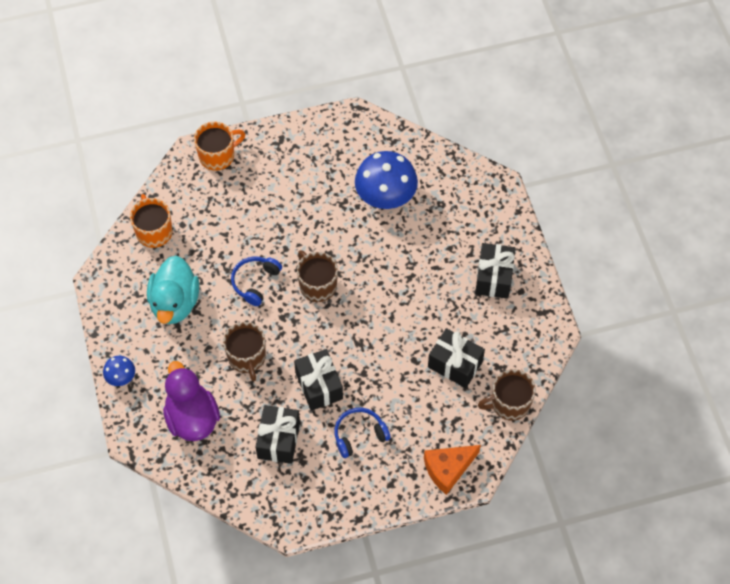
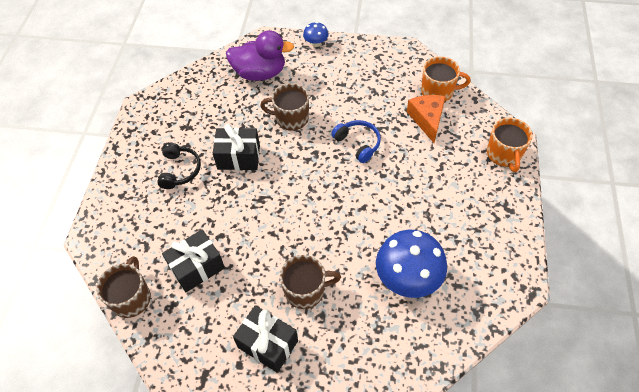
camera: 115 degrees right, 5 degrees down
turquoise duck [147,256,199,324] -> none
black gift [256,405,300,464] -> none
brown mug [297,250,338,302] -> brown mug moved to [280,255,341,309]
blue headphones [334,408,390,458] -> black headphones [157,143,201,189]
orange cheese [424,445,481,495] -> orange cheese moved to [407,95,446,143]

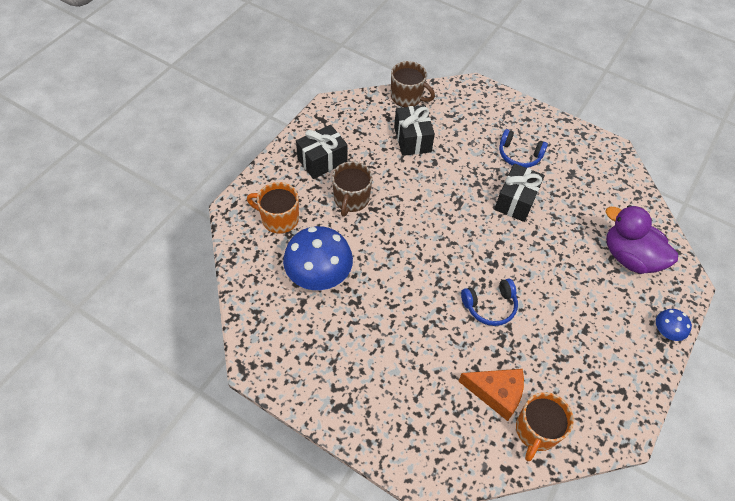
camera: 110 degrees right, 0 degrees up
black headphones [157,143,201,189] -> blue headphones [499,129,548,168]
purple duck [226,30,294,81] -> purple duck turned 105 degrees clockwise [606,205,678,274]
brown mug [260,83,309,131] -> none
orange mug [487,118,533,172] -> orange mug moved to [247,182,299,234]

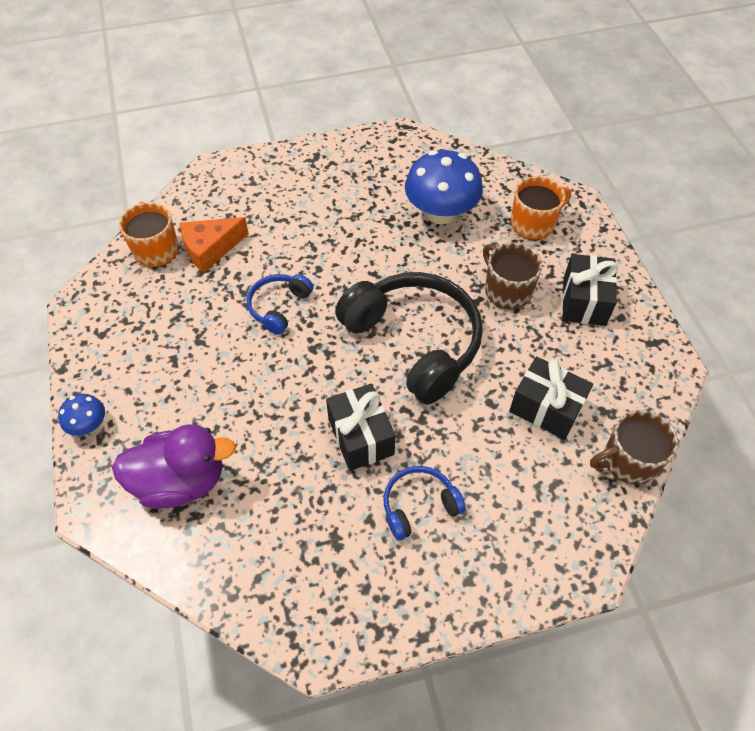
camera: 135 degrees right, 0 degrees up
none -> black headphones [335,272,483,405]

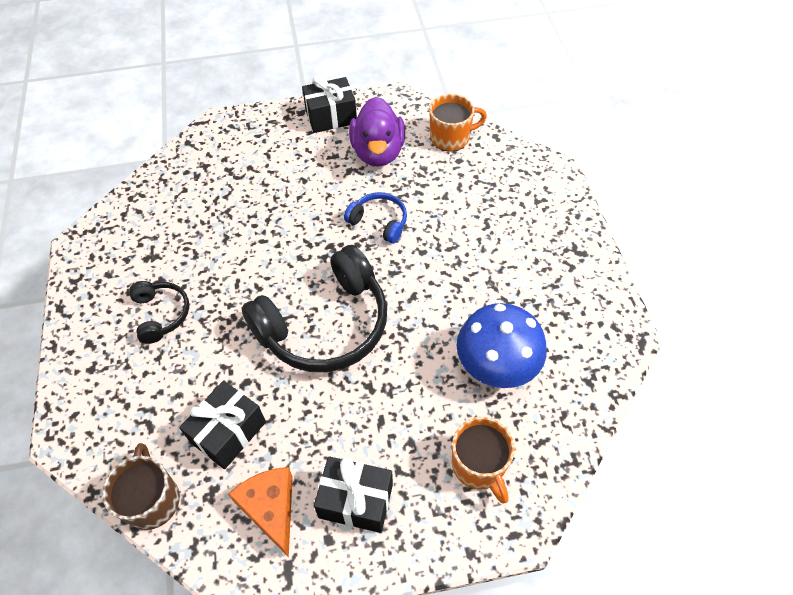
camera: 95 degrees right, 0 degrees up
blue mushroom [58,394,105,436] -> none
purple duck [112,424,236,509] -> purple duck moved to [349,97,405,167]
orange cheese [180,217,249,273] -> orange cheese moved to [228,467,293,557]
black gift [326,384,395,471] -> black gift moved to [302,76,357,133]
blue headphones [383,466,466,540] -> black headphones [129,281,189,344]
brown mug [483,243,542,310] -> none

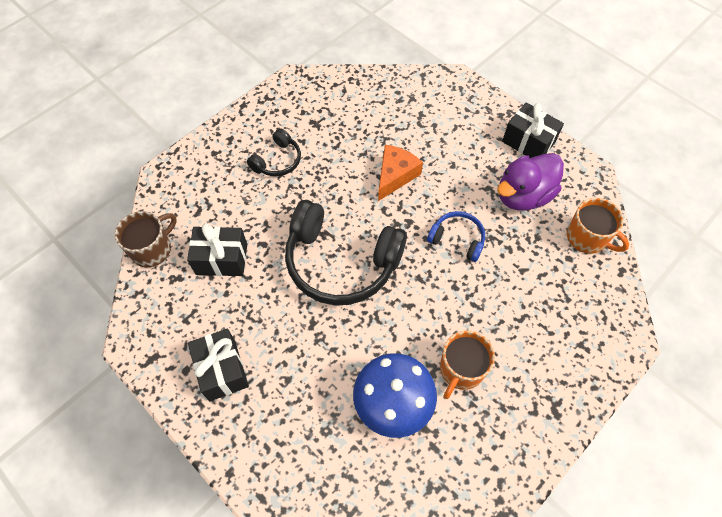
camera: 55 degrees right, 5 degrees up
orange cheese [228,467,293,557] -> orange cheese moved to [378,145,423,201]
blue headphones [344,192,407,244] -> blue headphones turned 60 degrees counterclockwise [427,211,485,262]
orange mug [452,417,515,503] -> orange mug moved to [440,331,495,399]

